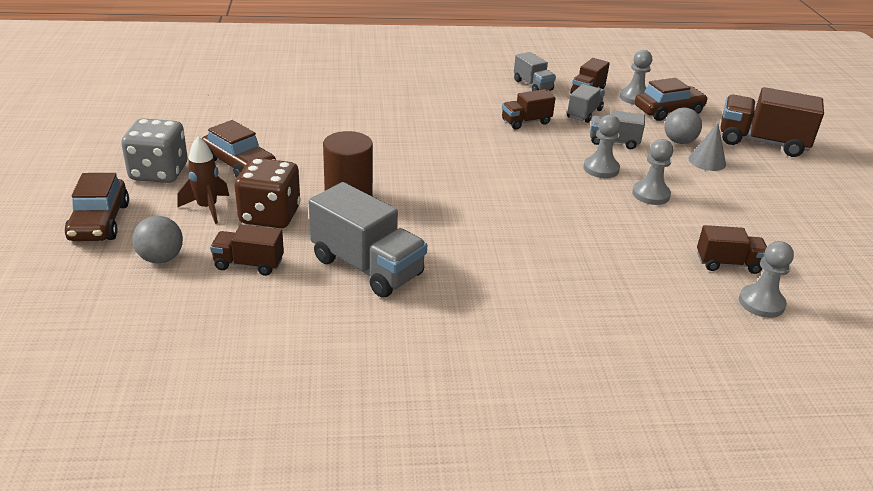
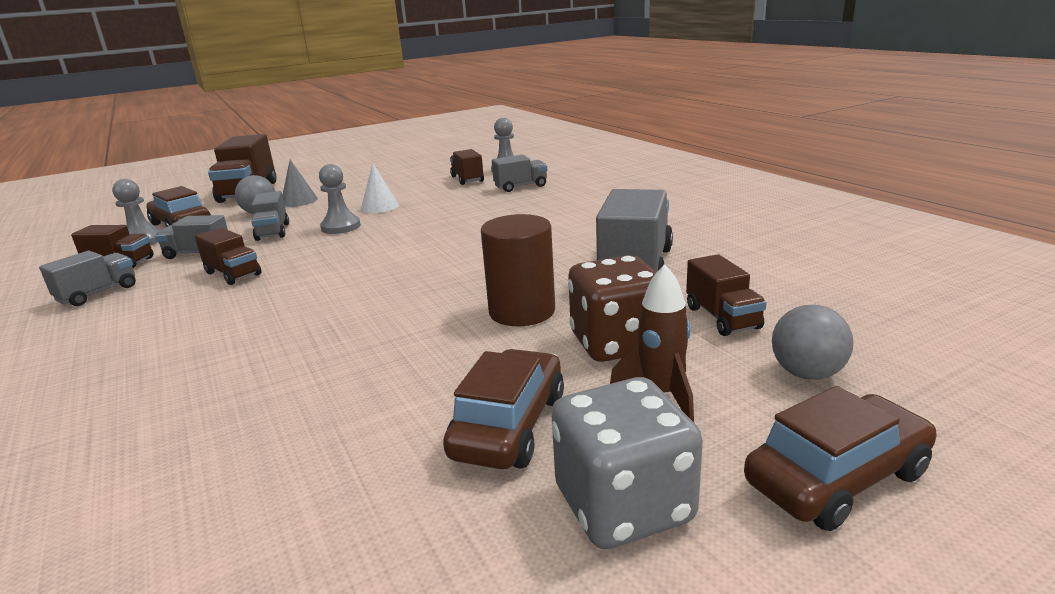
camera: 110 degrees left, 10 degrees down
grey pawn [632,139,673,205] -> white cone [361,163,399,213]
none -> grey truck [492,155,547,192]

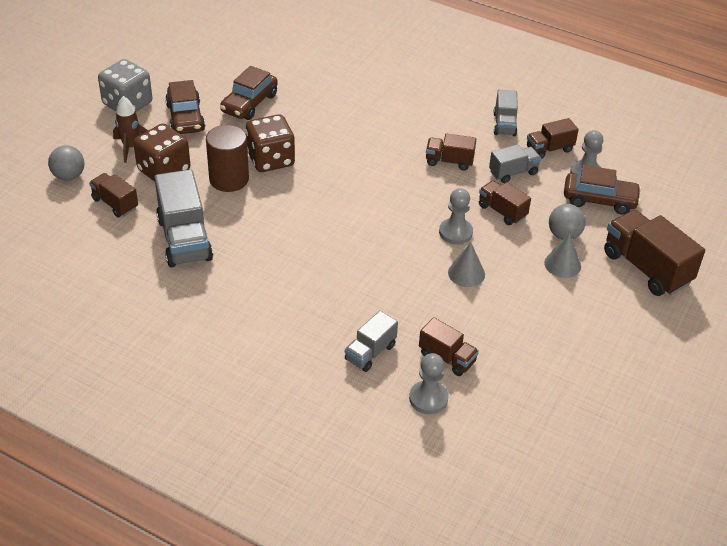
camera: 145 degrees right, 20 degrees up
grey truck [251,191,289,241] -> brown truck [479,181,531,225]
white cone [361,163,399,213] -> grey cone [448,242,485,287]
brown car [744,386,937,531] -> brown car moved to [220,66,278,120]
none -> brown dice [245,114,295,172]

